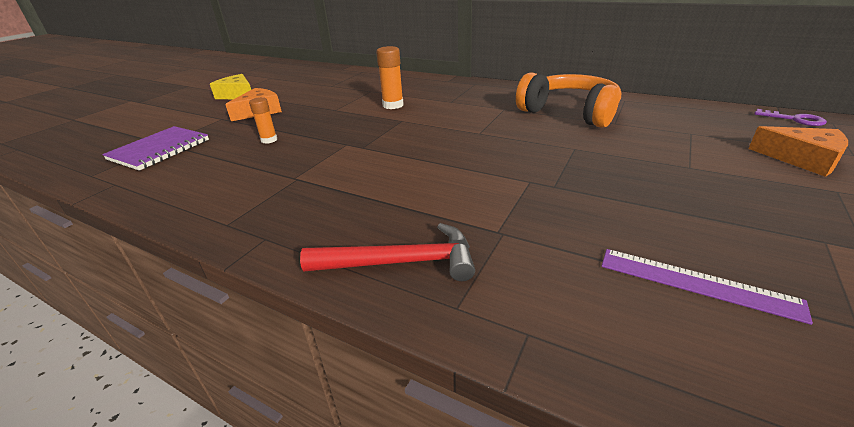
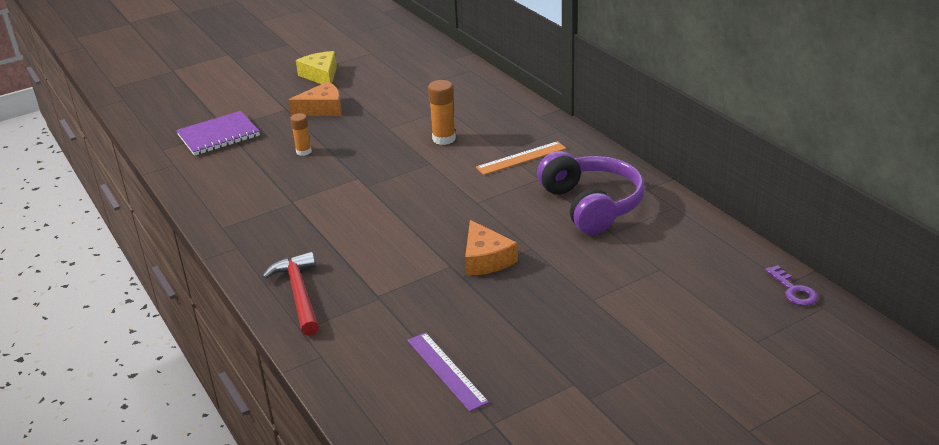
camera: 30 degrees right, 0 degrees up
red hammer [300,223,475,281] -> red hammer turned 135 degrees counterclockwise [262,252,319,336]
orange headphones [516,72,621,128] -> purple headphones [537,151,645,235]
orange cheese [748,126,848,177] -> orange cheese moved to [465,220,518,276]
none -> orange ruler [476,141,566,175]

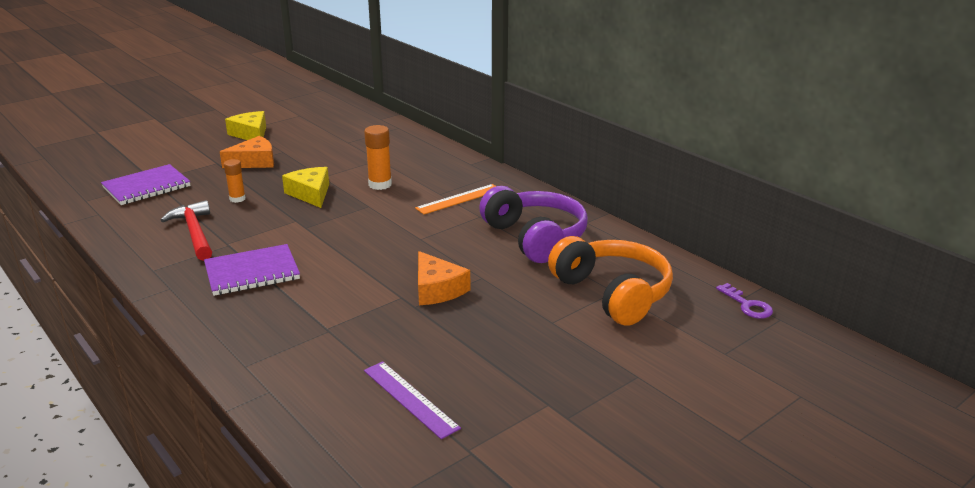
camera: 10 degrees left, 5 degrees down
red hammer [262,252,319,336] -> red hammer moved to [161,200,212,261]
none -> purple notebook [204,244,300,296]
none -> yellow cheese [282,167,329,208]
none -> orange headphones [548,236,673,326]

